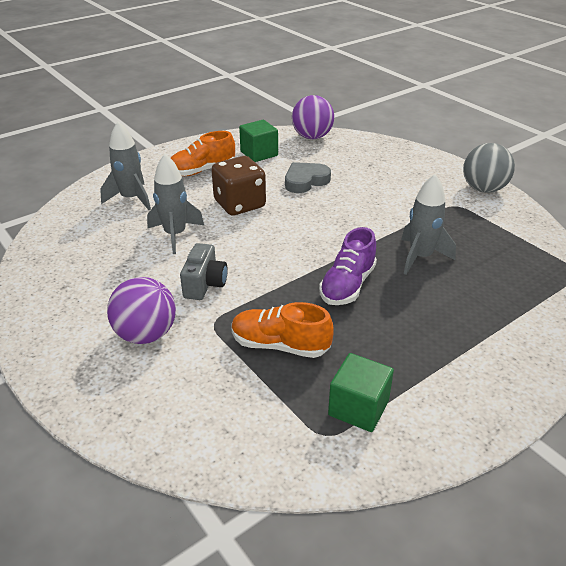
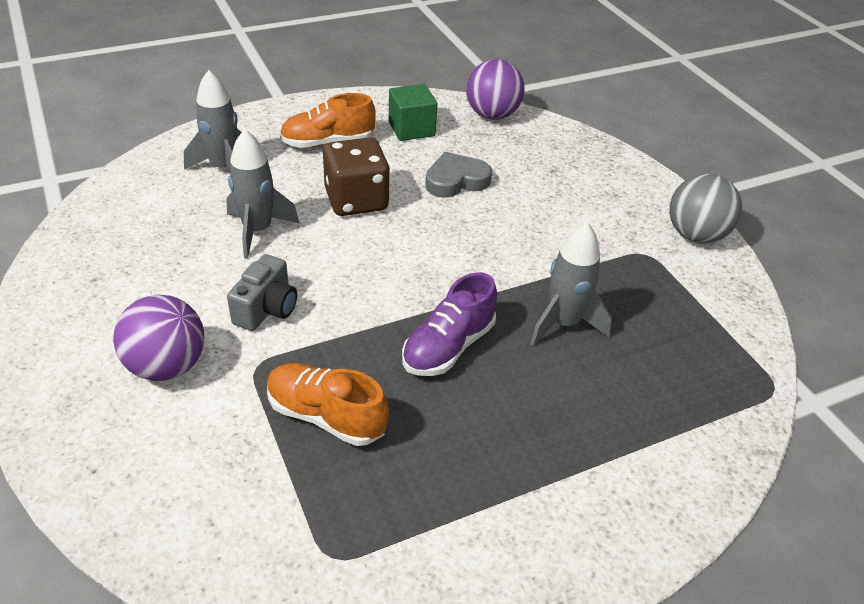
camera: 10 degrees right, 5 degrees up
green cube [328,353,394,432] -> none

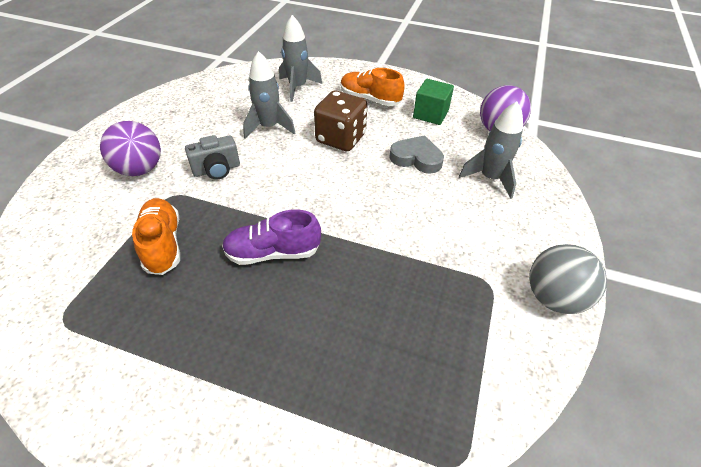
camera: 45 degrees right, 5 degrees up
grey rocket [530,222,612,346] -> grey rocket moved to [459,102,523,199]

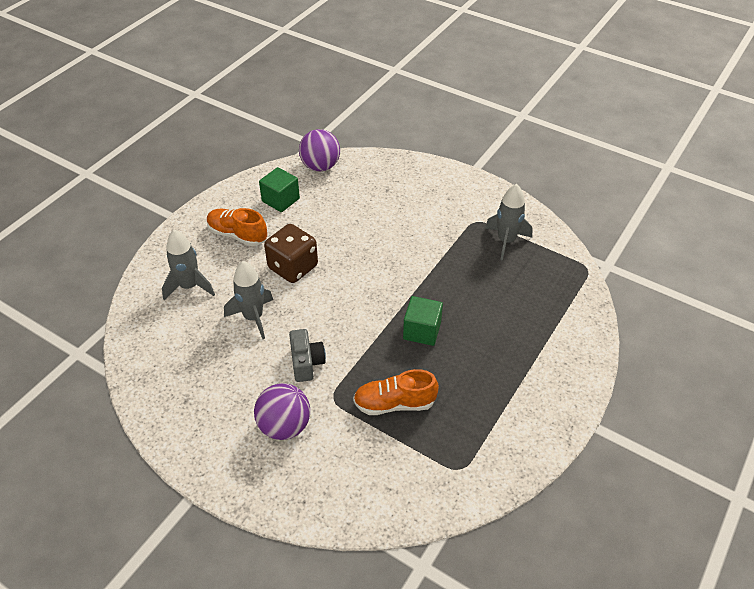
camera: 75 degrees left, 0 degrees up
purple shoe [222,209,321,265] -> green cube [403,296,443,346]
orange shoe [341,68,405,106] -> orange shoe turned 75 degrees clockwise [207,208,267,246]
grey heart [389,135,444,174] -> none
grey rocket [459,102,523,199] -> grey rocket moved to [485,184,533,261]
grey ball [529,244,607,314] -> none

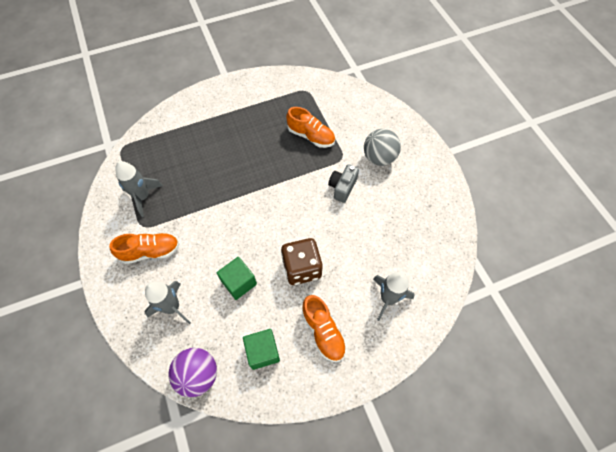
camera: 145 degrees left, 15 degrees up
grey rocket [224,261,273,339] -> grey rocket moved to [144,281,191,324]
purple ball [254,383,310,440] -> grey ball [364,129,401,166]
green cube [403,296,443,346] -> green cube moved to [217,257,257,300]
none -> orange shoe [109,233,179,264]

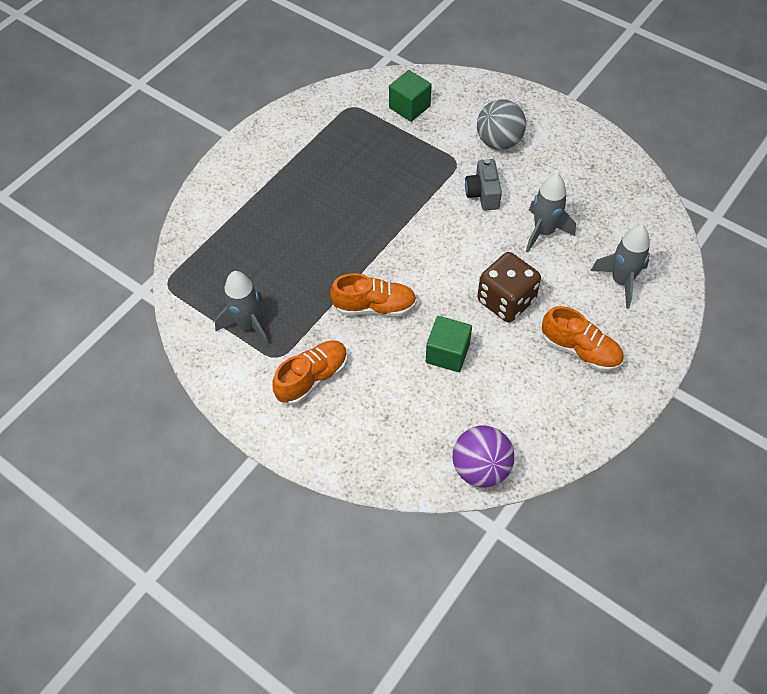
camera: 30 degrees left, 5 degrees down
grey rocket [144,281,191,324] -> grey rocket moved to [526,173,576,253]
green cube [243,329,280,370] -> green cube moved to [389,70,432,122]
orange shoe [286,107,335,148] -> orange shoe moved to [330,273,417,316]

